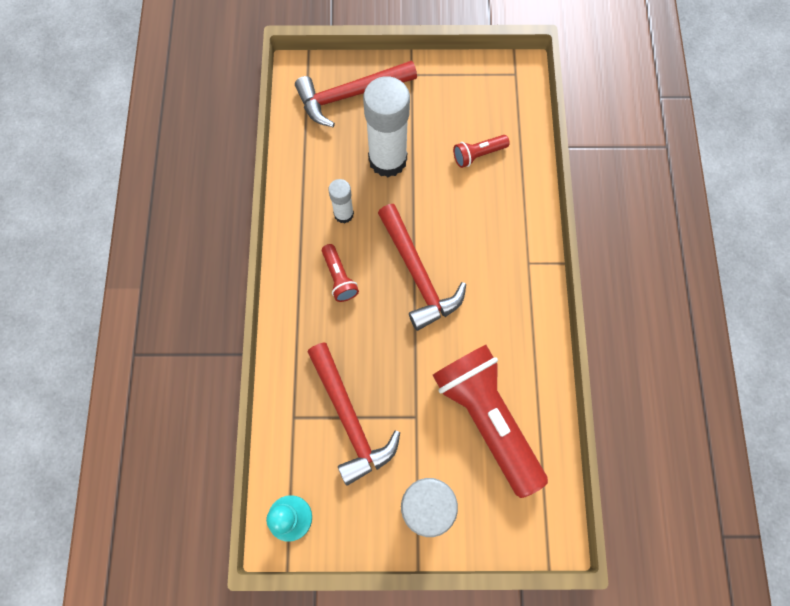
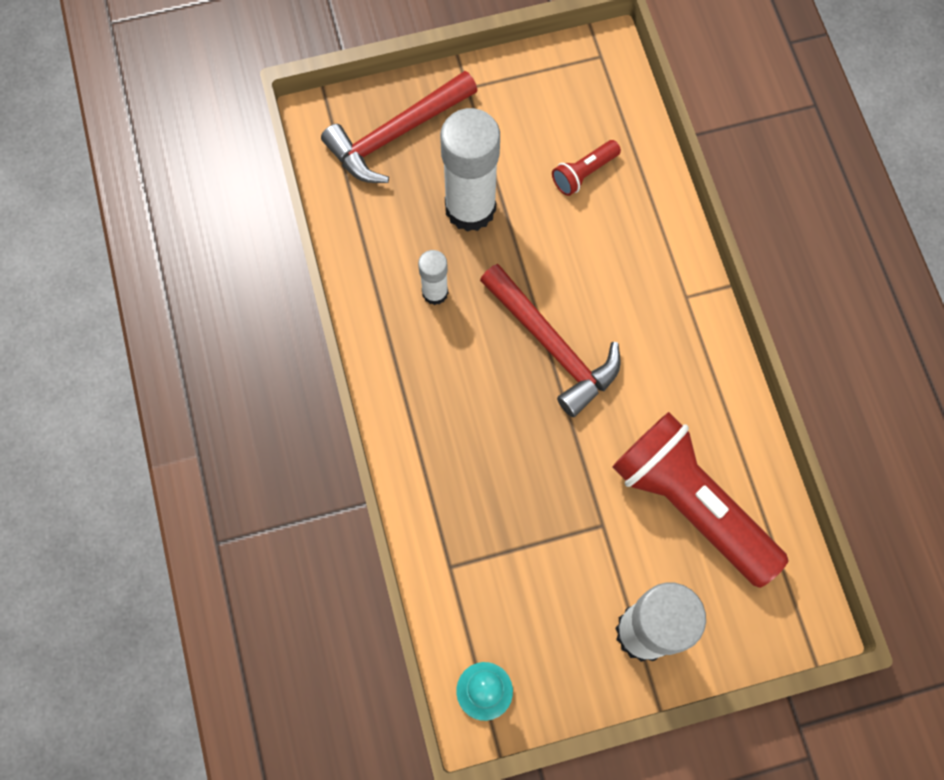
camera: 15 degrees left, 0 degrees up
red hammer [307,343,400,486] -> none
red flashlight [322,244,359,302] -> none

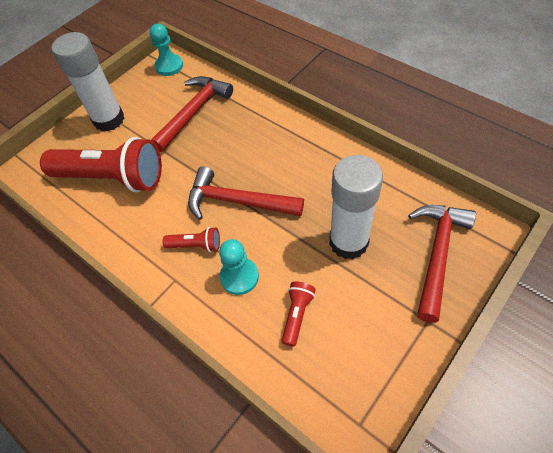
camera: 150 degrees right, 15 degrees down
white glue stick [418,250,448,305] -> none
none -> red hammer [151,76,233,152]
none -> red flashlight [163,227,220,252]
none -> turquoise pawn [219,239,259,295]

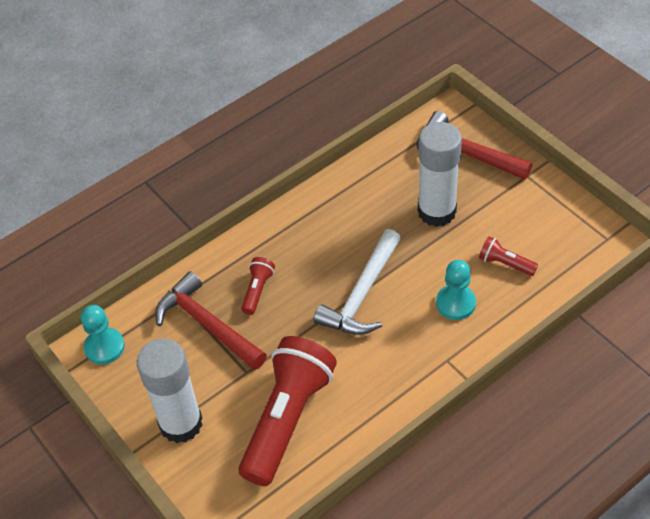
camera: 80 degrees left, 5 degrees down
red flashlight [163,227,220,252] -> red flashlight moved to [241,257,275,315]
red hammer [188,166,304,220] -> white hammer [314,229,401,335]

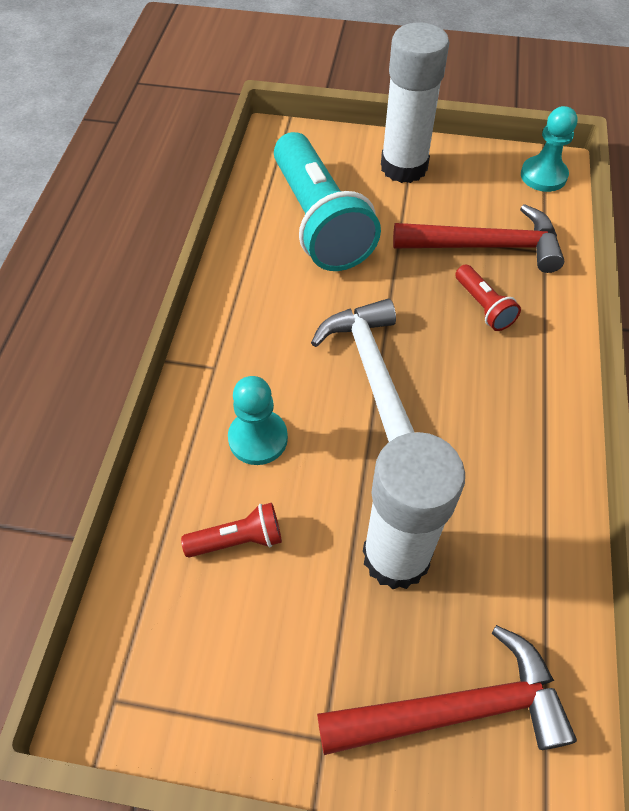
camera: 135 degrees right, 5 degrees up
red flashlight [238,336,337,486] -> turquoise flashlight [274,132,381,271]

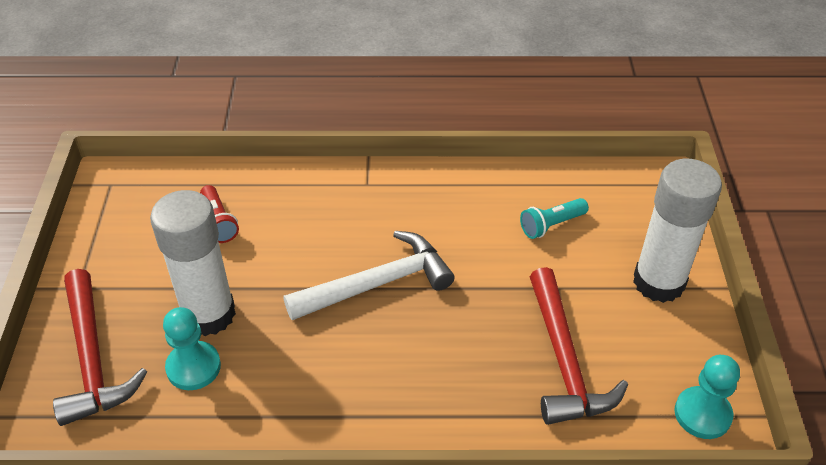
camera: 80 degrees right, 10 degrees down
turquoise pawn [228,376,288,465] -> turquoise pawn moved to [163,307,221,390]
turquoise flashlight [274,132,381,271] -> turquoise flashlight [520,198,589,239], size x0.43
red flashlight [455,264,521,331] -> none

